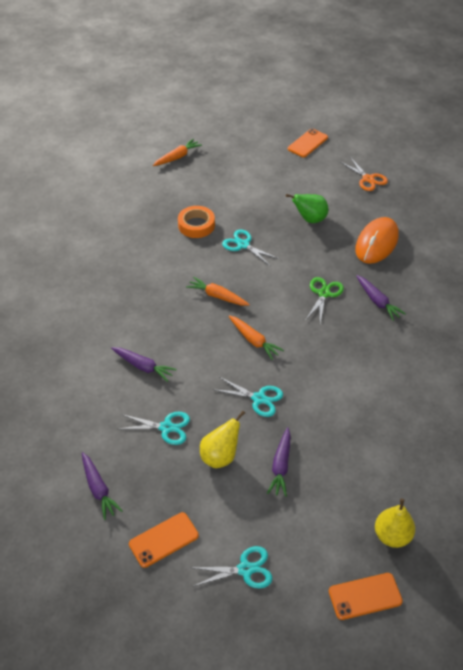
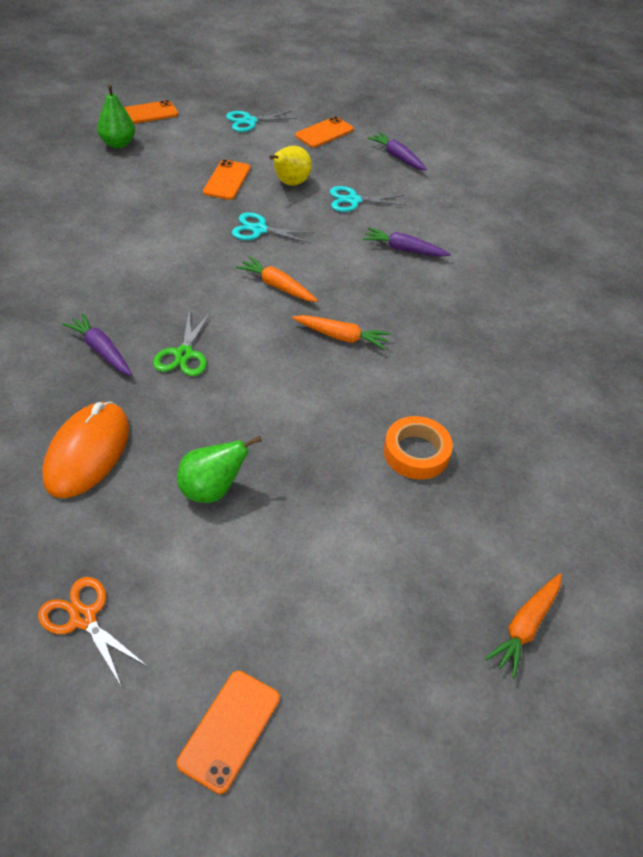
camera: 165 degrees right, 0 degrees up
turquoise scissors [222,230,279,266] -> none
purple carrot [267,427,291,497] -> orange phone [203,159,250,200]
yellow pear [375,498,415,548] -> green pear [97,84,135,148]

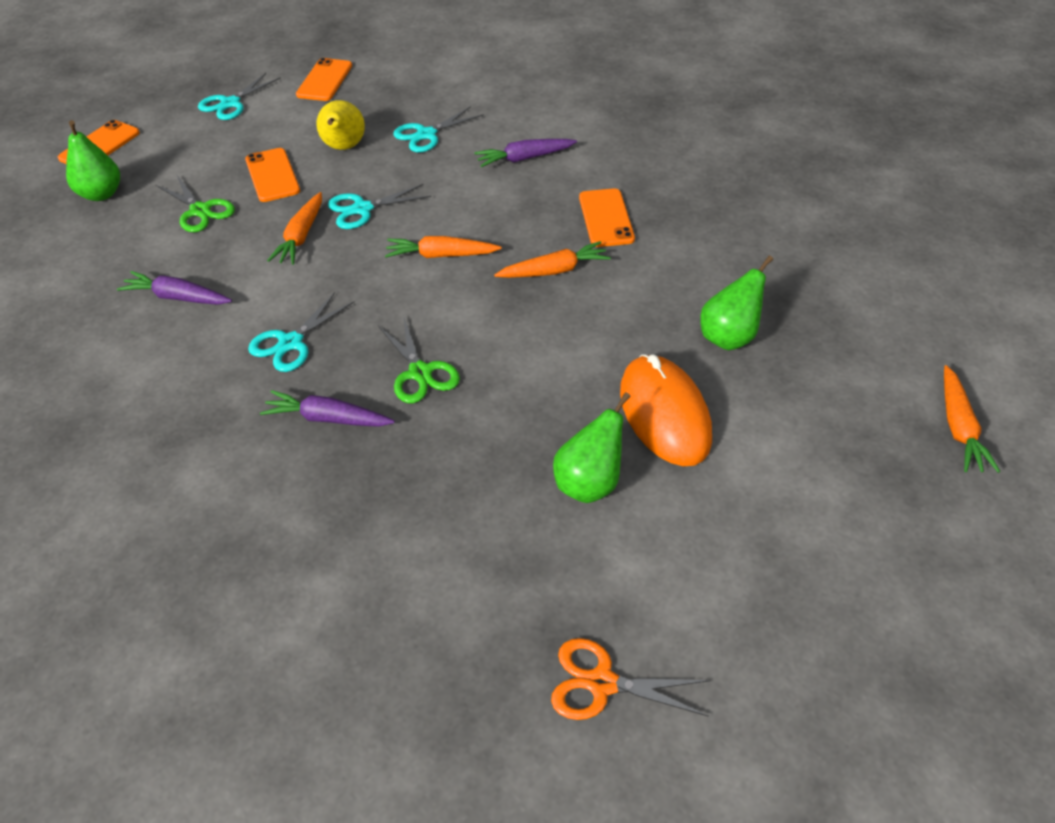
camera: 30 degrees left, 0 degrees up
orange mouse [42,402,129,498] -> orange mouse moved to [620,354,712,466]
orange phone [177,671,280,794] -> orange phone moved to [579,188,635,247]
purple carrot [368,132,427,171] -> purple carrot moved to [117,271,232,305]
orange tape [384,416,453,480] -> green pear [700,256,773,350]
none -> green scissors [156,174,235,232]
none -> turquoise scissors [248,292,355,372]
none -> orange carrot [267,192,322,265]

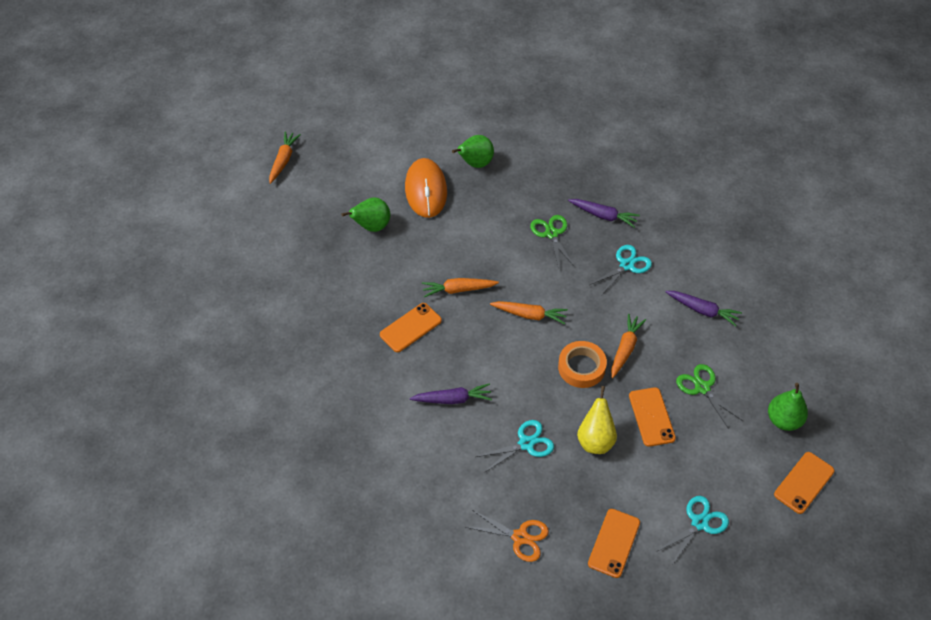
camera: 170 degrees left, 5 degrees up
turquoise scissors [328,184,431,229] -> orange tape [558,341,607,388]
orange scissors [551,638,710,720] -> orange scissors moved to [466,510,549,562]
orange phone [579,188,635,247] -> orange phone turned 45 degrees clockwise [380,303,442,352]

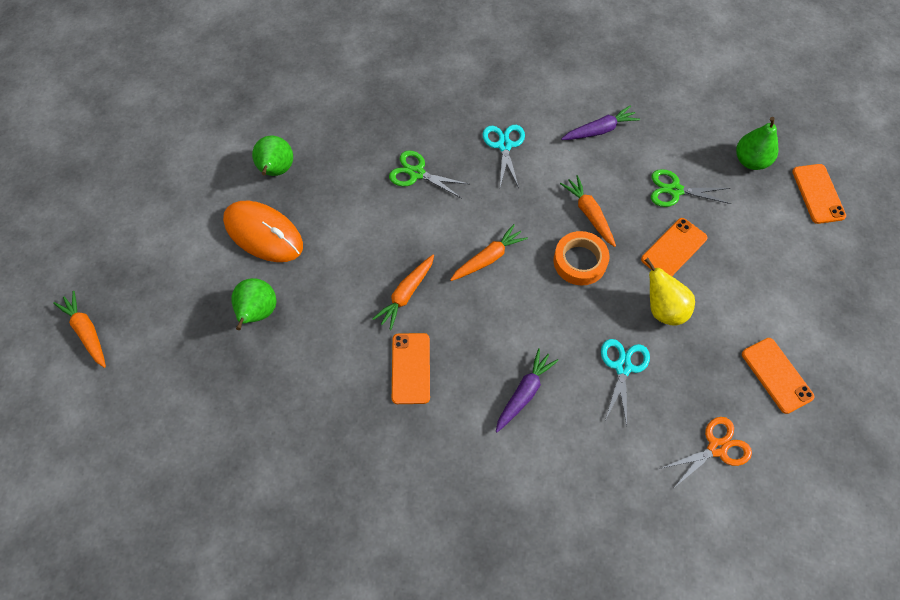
camera: 50 degrees left, 10 degrees up
purple carrot [568,199,640,228] -> none
orange phone [629,387,676,447] -> orange phone turned 75 degrees counterclockwise [641,218,707,276]
turquoise scissors [658,496,729,565] -> none

